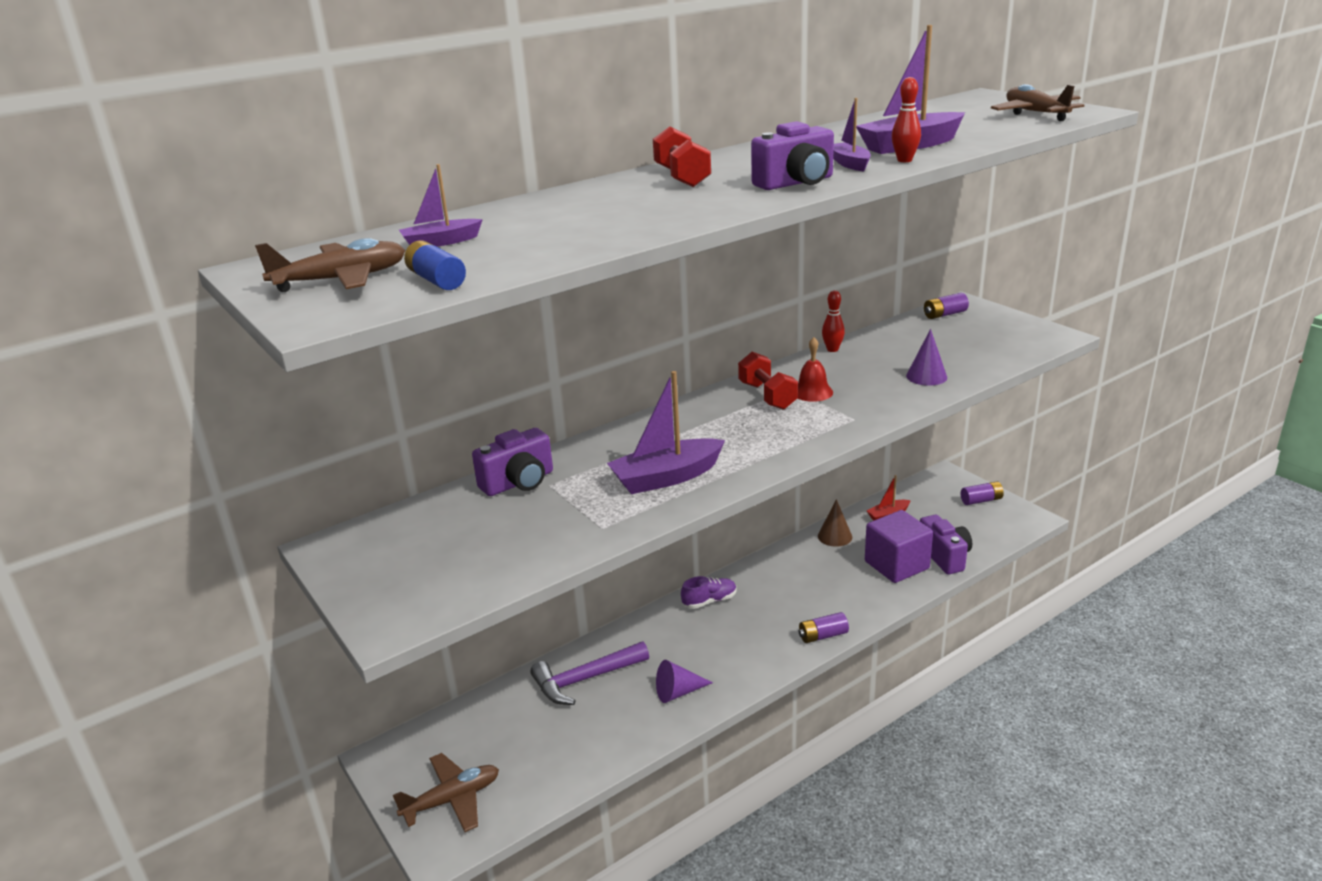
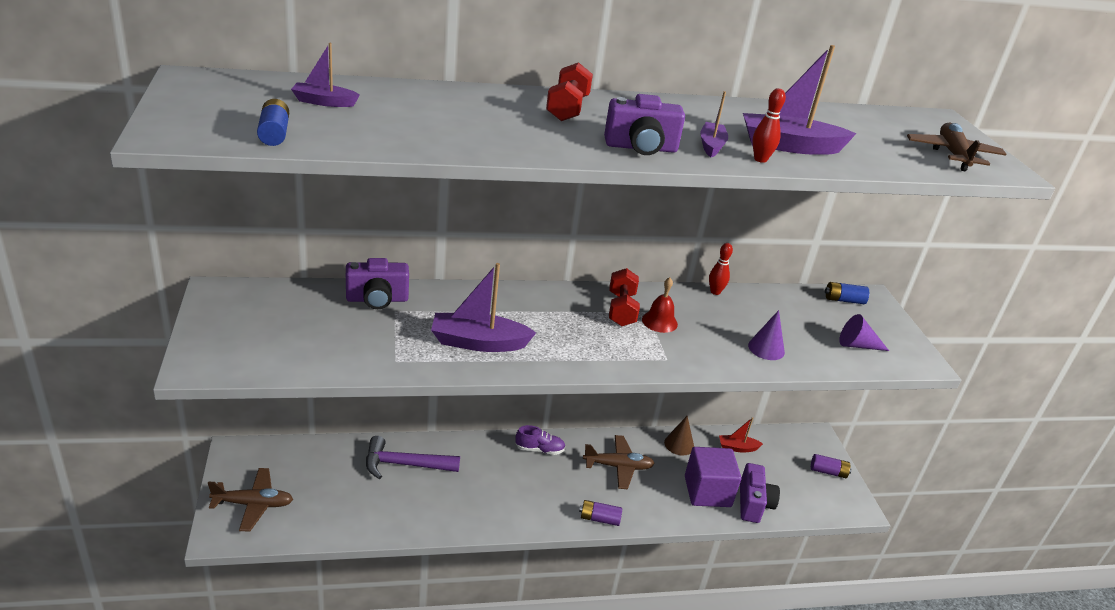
camera: 20 degrees right, 5 degrees up
brown plane [255,238,405,292] -> brown plane moved to [583,435,655,489]
purple cone [656,660,713,703] -> purple cone moved to [839,314,889,351]
purple battery [924,293,969,319] -> blue battery [825,282,869,304]

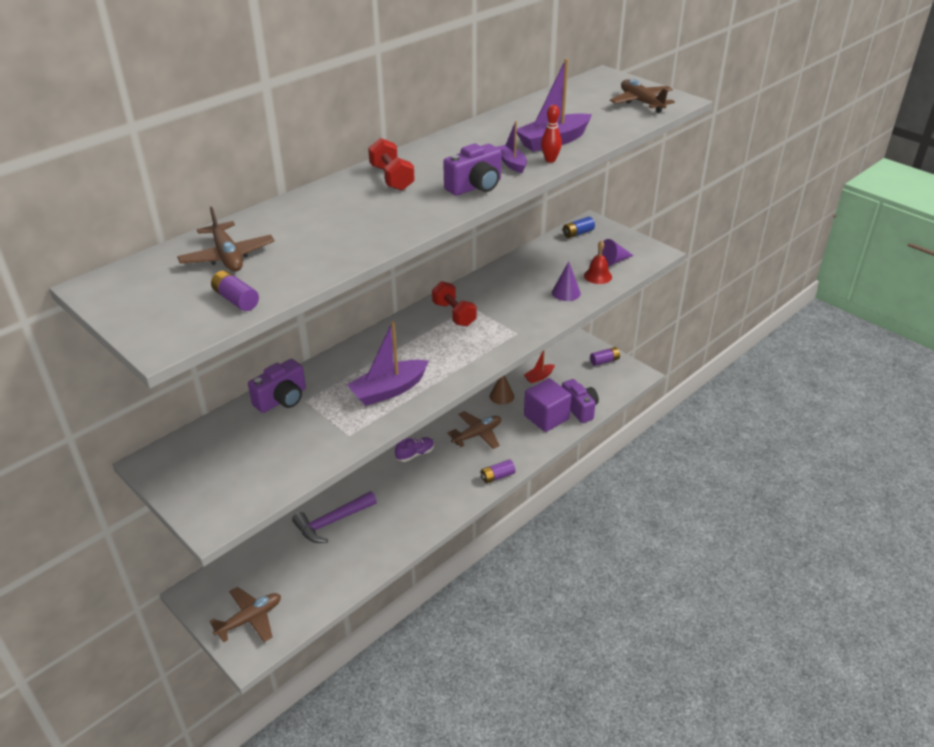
camera: 30 degrees left, 5 degrees up
blue battery [257,99,289,146] -> purple battery [211,270,259,311]
purple boat [291,43,360,107] -> brown plane [177,206,274,272]
red bell [642,277,678,333] -> red bell moved to [584,240,612,284]
red bowling pin [709,243,733,295] -> none

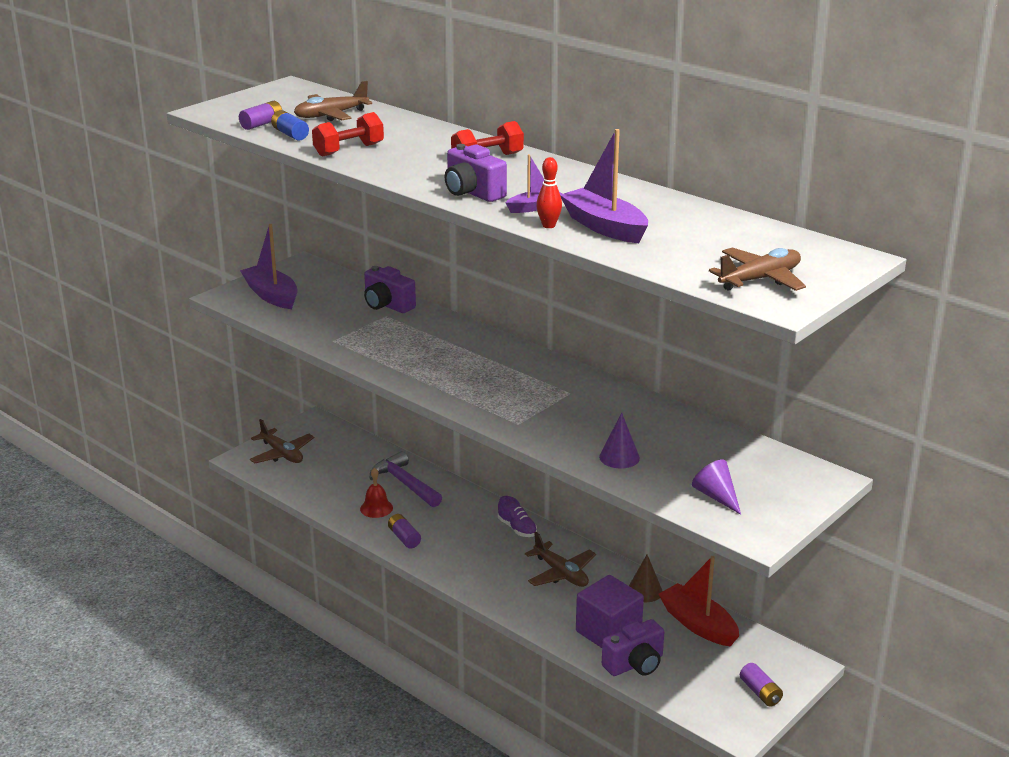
camera: 85 degrees right, 10 degrees down
purple boat [347,321,429,406] -> purple boat moved to [240,224,298,309]
red dumbbell [432,281,477,326] -> red dumbbell moved to [312,112,384,157]
purple battery [481,459,515,483] -> purple battery moved to [388,514,421,549]
red boat [524,350,555,383] -> red boat [658,556,739,646], size x1.79
blue battery [563,217,595,238] -> blue battery moved to [271,110,309,141]
red bell [584,240,612,284] -> red bell moved to [360,468,393,518]

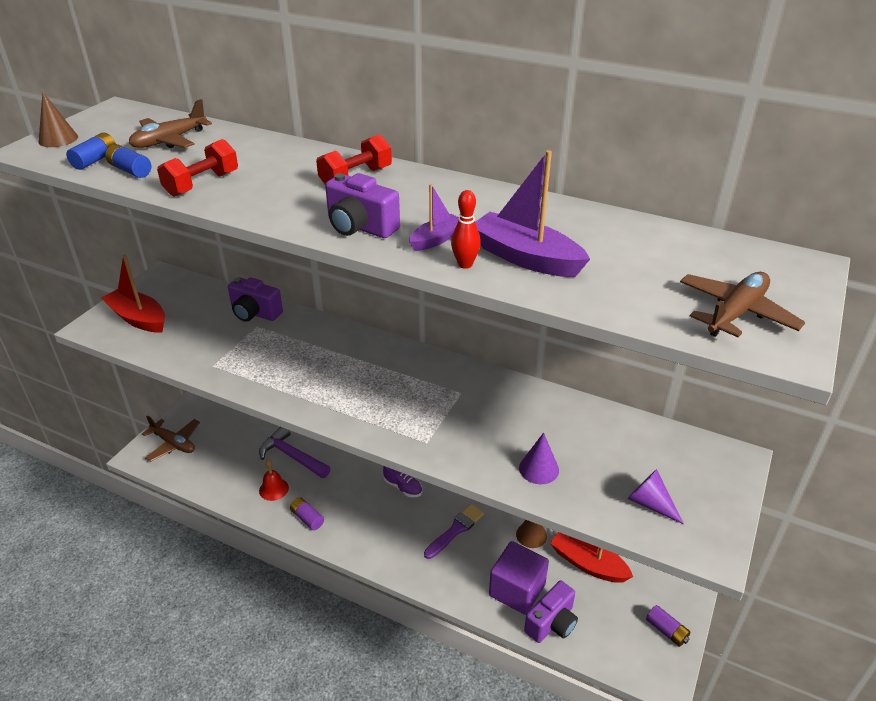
camera: 15 degrees left, 10 degrees up
purple battery [239,101,282,130] -> blue battery [66,132,116,170]
purple boat [240,224,298,309] -> red boat [101,255,165,333]
brown plane [525,532,596,587] -> purple brush [424,504,484,559]
none -> brown cone [38,92,78,147]

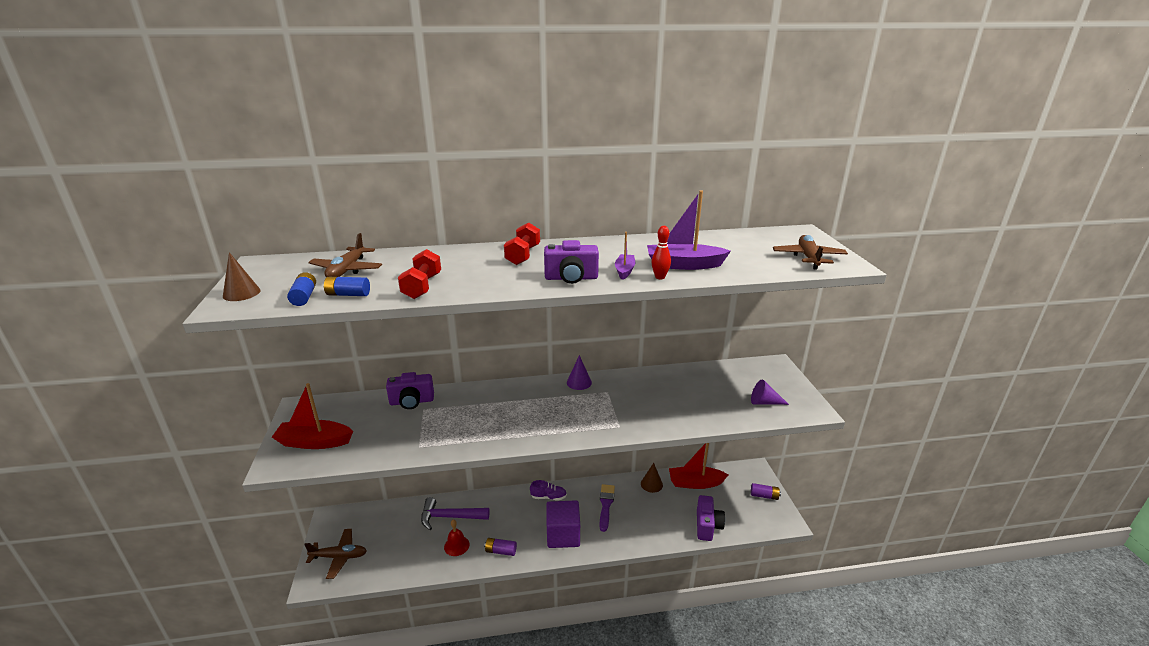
camera: 35 degrees left, 10 degrees down
purple cube [489,541,549,615] -> purple cube moved to [546,500,580,548]
purple cone [519,433,559,484] -> purple cone moved to [567,355,592,390]

